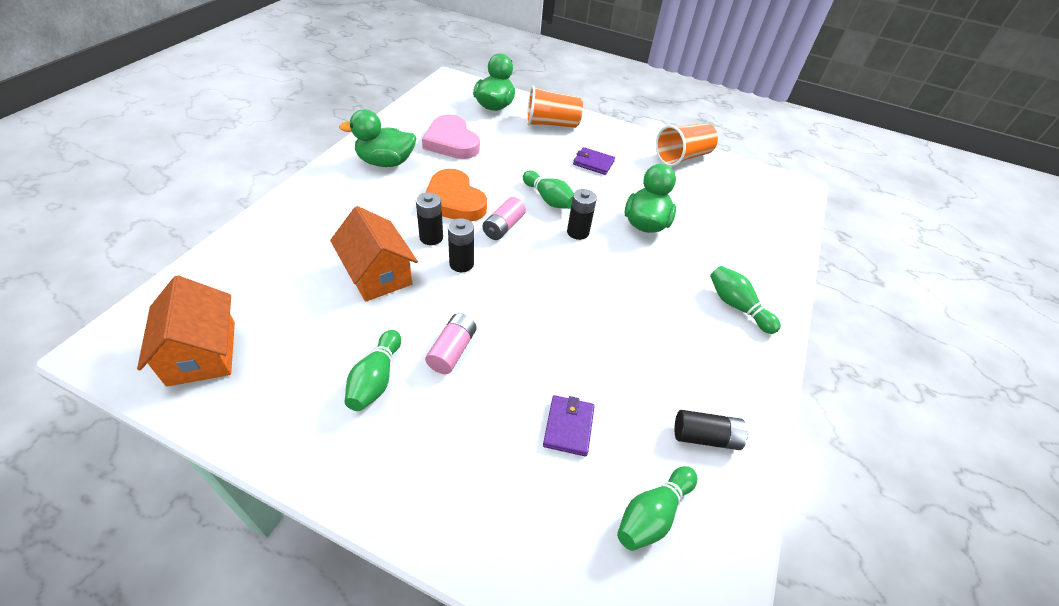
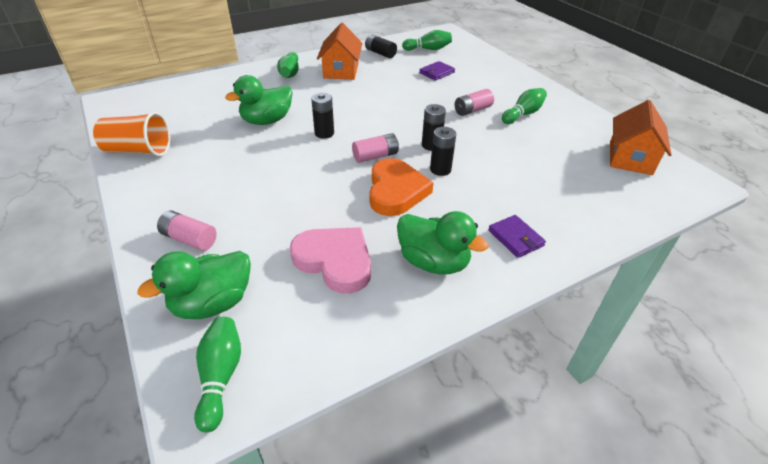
camera: 140 degrees left, 5 degrees down
orange house [330,206,418,302] -> orange house moved to [317,23,363,80]
pink heart [422,114,480,159] -> pink heart turned 60 degrees counterclockwise [290,227,371,294]
green bowling pin [523,170,574,209] -> green bowling pin moved to [194,317,241,432]
orange cup [527,86,583,128] -> pink battery [157,210,217,251]
purple wallet [573,147,615,175] -> purple wallet moved to [488,215,546,258]

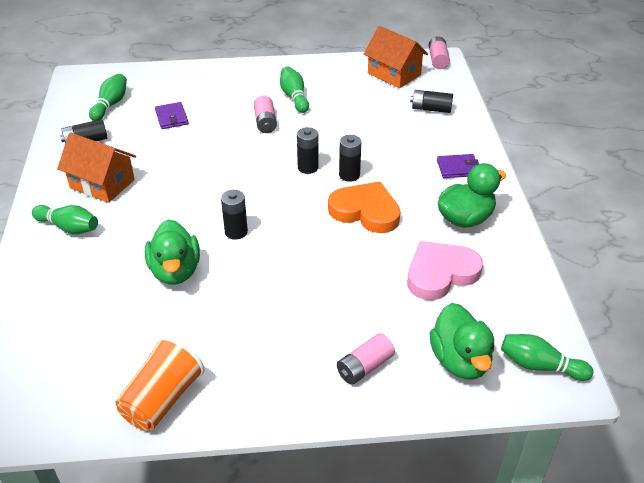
camera: 65 degrees left, 0 degrees up
pink battery [352,133,399,163] -> pink battery moved to [429,36,450,69]
none -> black battery [410,90,453,113]

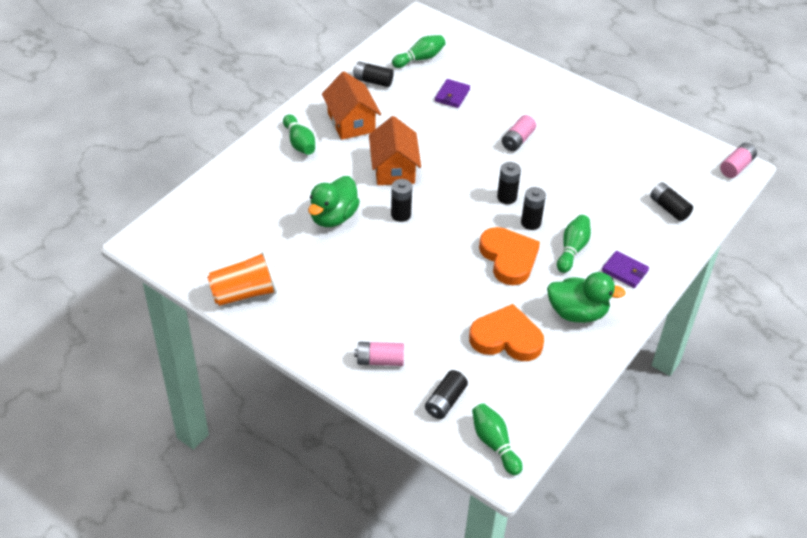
camera: 40 degrees right, 5 degrees up
green bowling pin [280,66,309,113] -> green bowling pin moved to [557,215,591,273]
orange house [364,26,428,88] -> orange house moved to [369,116,421,185]
pink heart [407,241,483,300] -> orange heart [469,304,544,361]
green duck [429,303,494,379] -> black battery [425,370,468,419]

